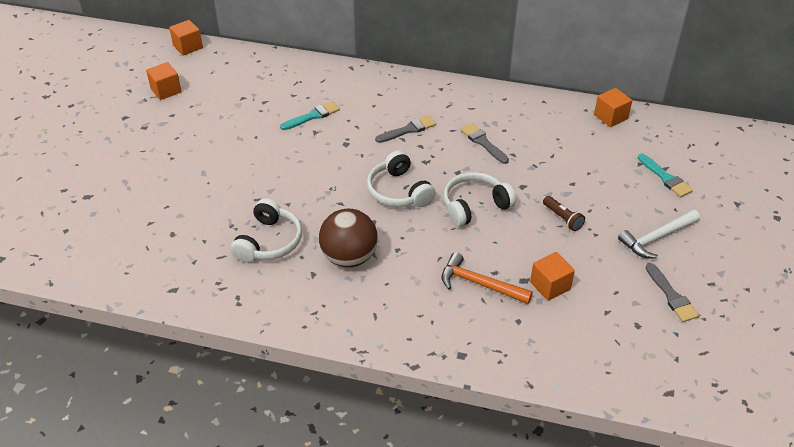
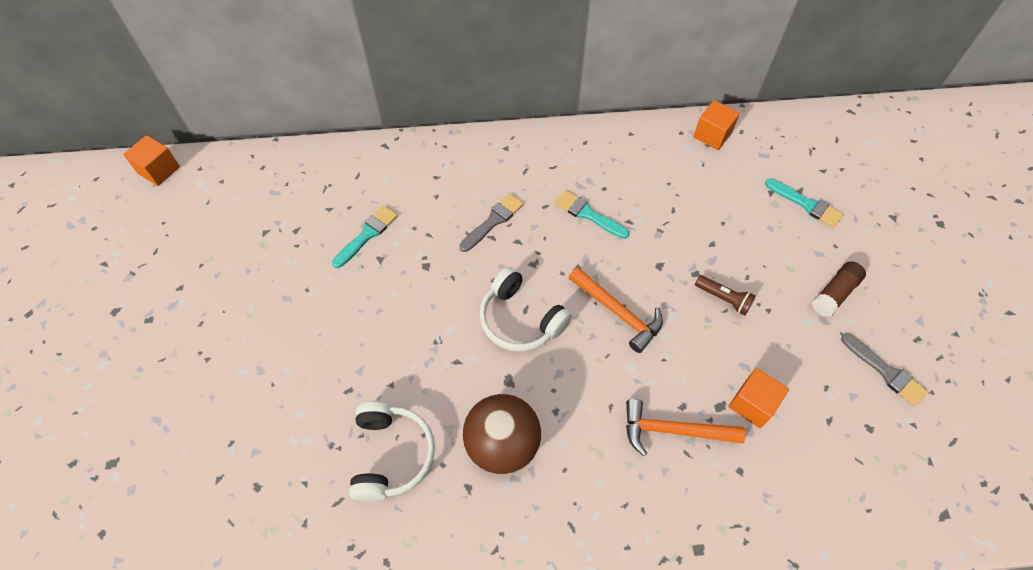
camera: 20 degrees left, 15 degrees up
orange cube [146,62,182,100] -> none
white headphones [443,172,516,227] -> orange hammer [569,267,663,353]
grey brush [460,123,509,164] -> turquoise brush [555,190,629,239]
white hammer [618,210,700,259] -> brown glue stick [812,261,866,317]

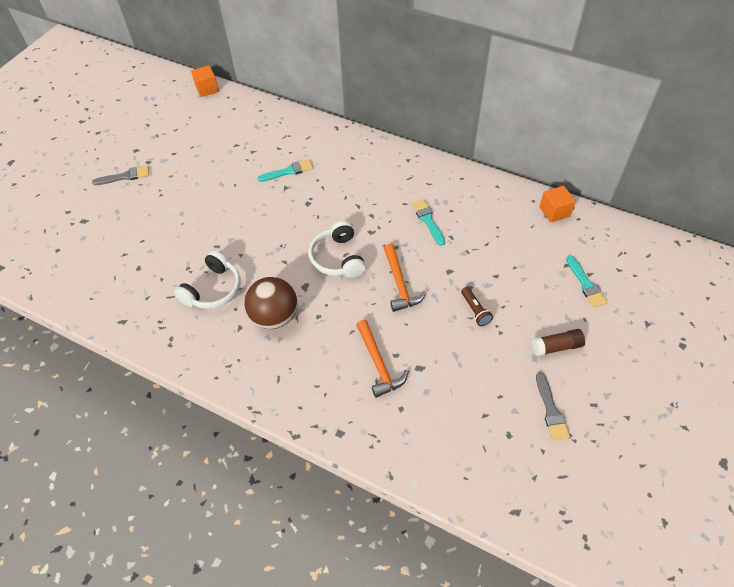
camera: 35 degrees right, 5 degrees down
grey brush [459,193,523,252] -> grey brush moved to [92,166,149,185]
orange hammer [626,399,745,456] -> orange hammer turned 150 degrees counterclockwise [356,320,408,398]
orange cube [729,368,789,428] -> none

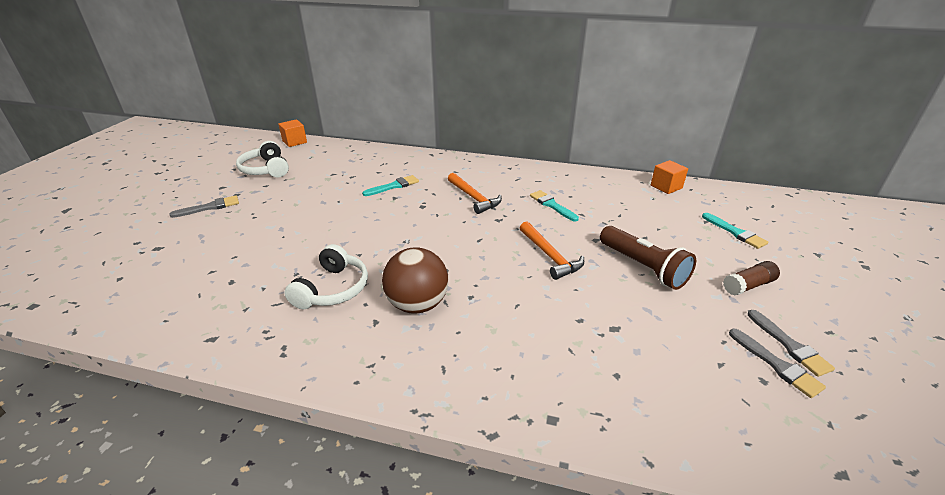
camera: 15 degrees left, 20 degrees down
white headphones [309,221,366,278] -> white headphones moved to [236,141,289,177]
orange hammer [356,320,408,398] -> orange hammer moved to [448,173,502,214]
brown flashlight [461,287,493,326] -> brown flashlight [600,226,696,290], size x1.93
none -> grey brush [729,329,826,398]

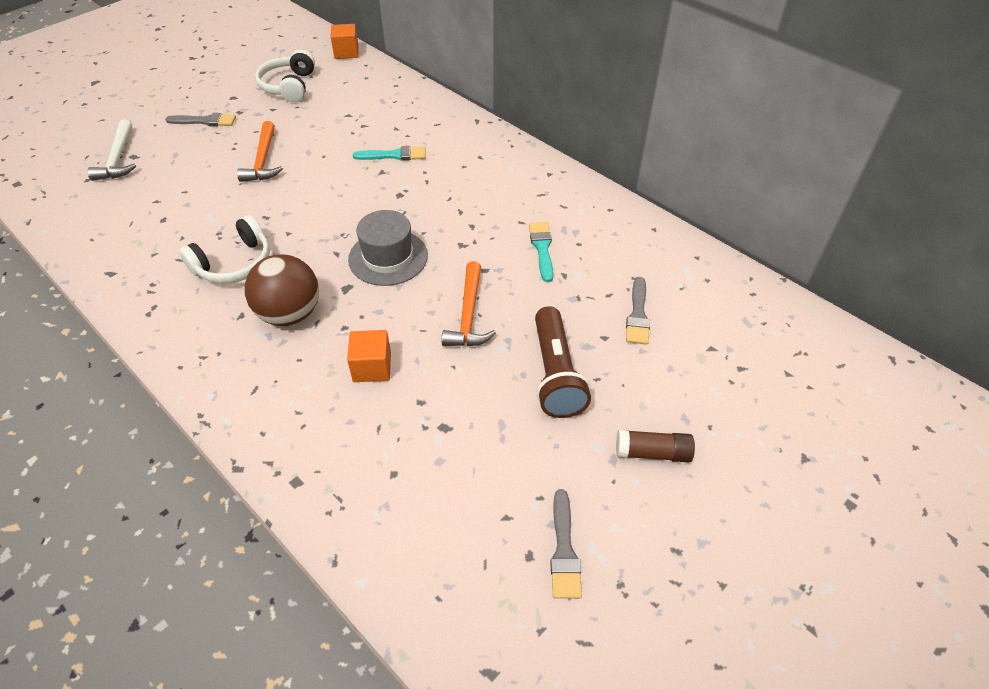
camera: 30 degrees right, 15 degrees up
orange hammer [448,173,502,214] -> orange hammer moved to [237,121,283,182]
orange cube [651,160,688,194] -> orange cube moved to [347,330,391,382]
turquoise brush [702,213,768,249] -> none
grey brush [748,310,835,377] -> grey brush moved to [626,277,650,345]
none -> white hammer [87,120,136,181]
none -> grey hat [348,210,428,286]

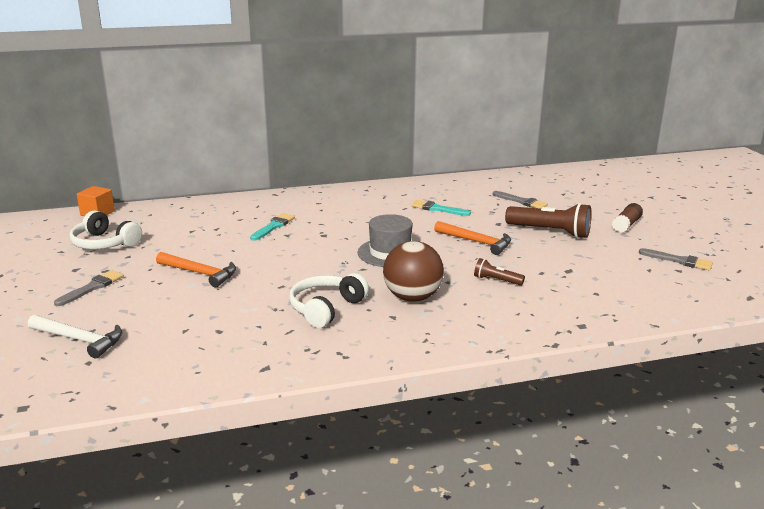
camera: 60 degrees left, 25 degrees down
white headphones [179,215,270,284] -> white headphones turned 135 degrees counterclockwise [289,273,369,328]
orange cube [347,330,391,382] -> brown flashlight [474,258,525,286]

